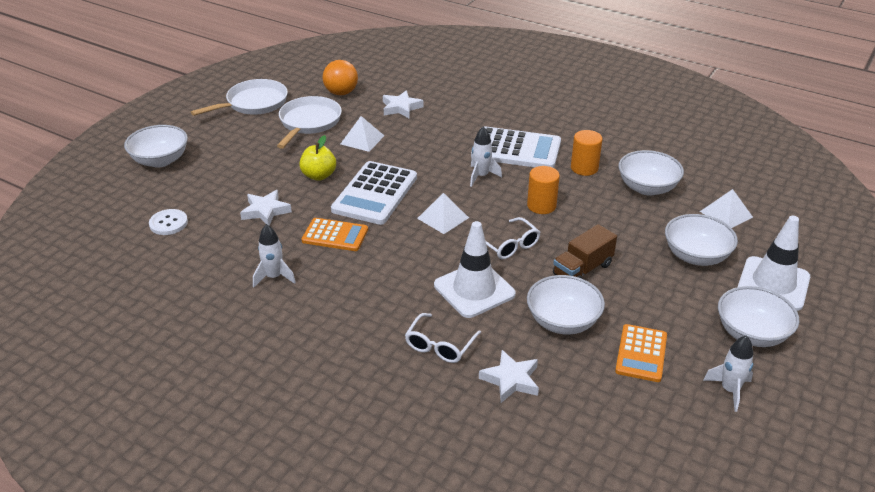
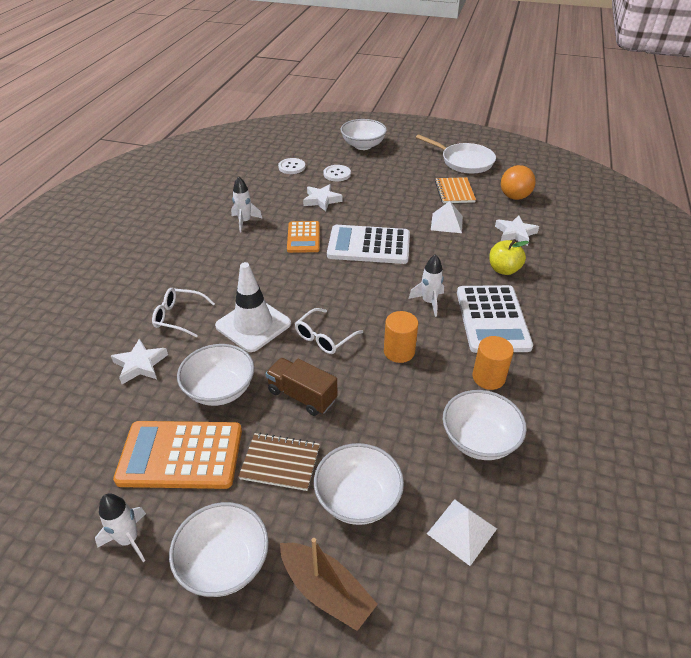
camera: 75 degrees right, 5 degrees up
white pan [277,96,342,149] -> orange notebook [435,177,476,203]
yellow apple [299,135,336,181] -> yellow apple moved to [490,240,529,275]
white pyramid [417,193,469,234] -> none
orange calculator [615,324,667,382] -> orange calculator [113,421,242,489], size x1.60
white traffic cone [738,216,810,311] -> brown boat [280,538,378,631]
none -> brown notebook [238,433,320,491]
none -> white button [324,165,351,181]

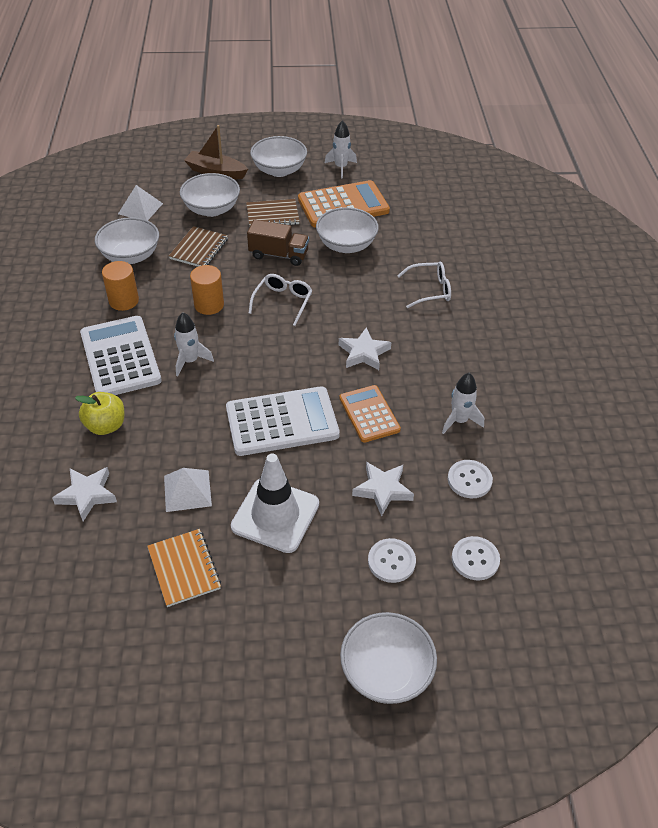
camera: 160 degrees right, 5 degrees up
white star [111,338,168,384] -> white star moved to [339,328,391,370]
white traffic cone [215,262,291,352] -> white traffic cone moved to [231,454,319,553]
white pan [416,134,496,174] -> none
orange ball [501,165,535,200] -> none
none -> brown notebook [169,226,228,267]
none -> white button [448,460,493,498]

